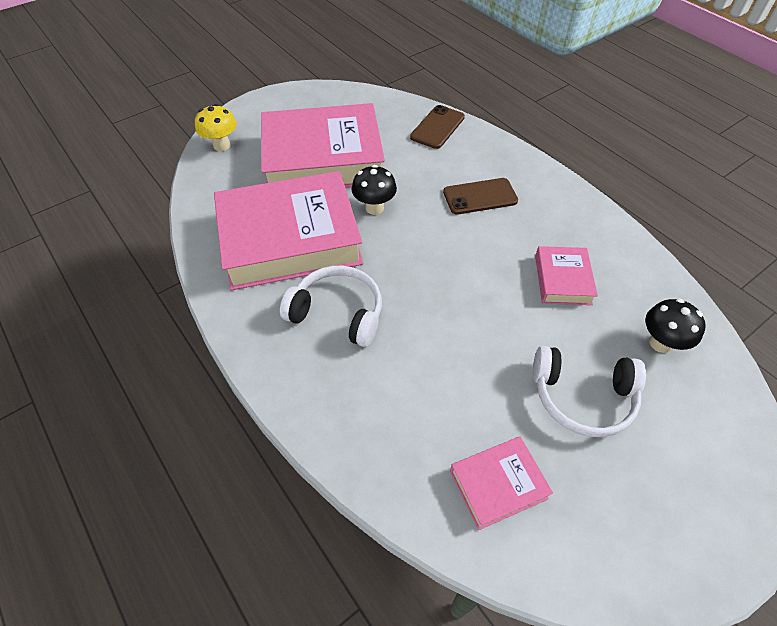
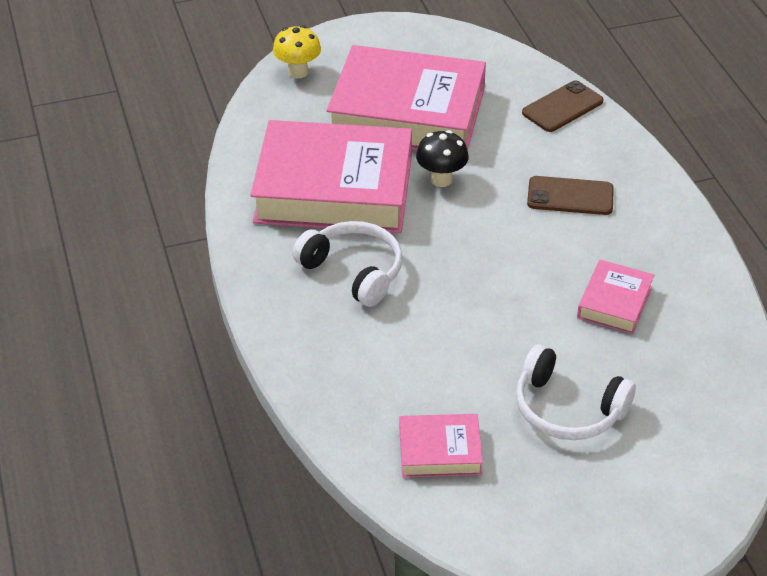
camera: 20 degrees right, 10 degrees down
black mushroom [645,299,706,353] -> none

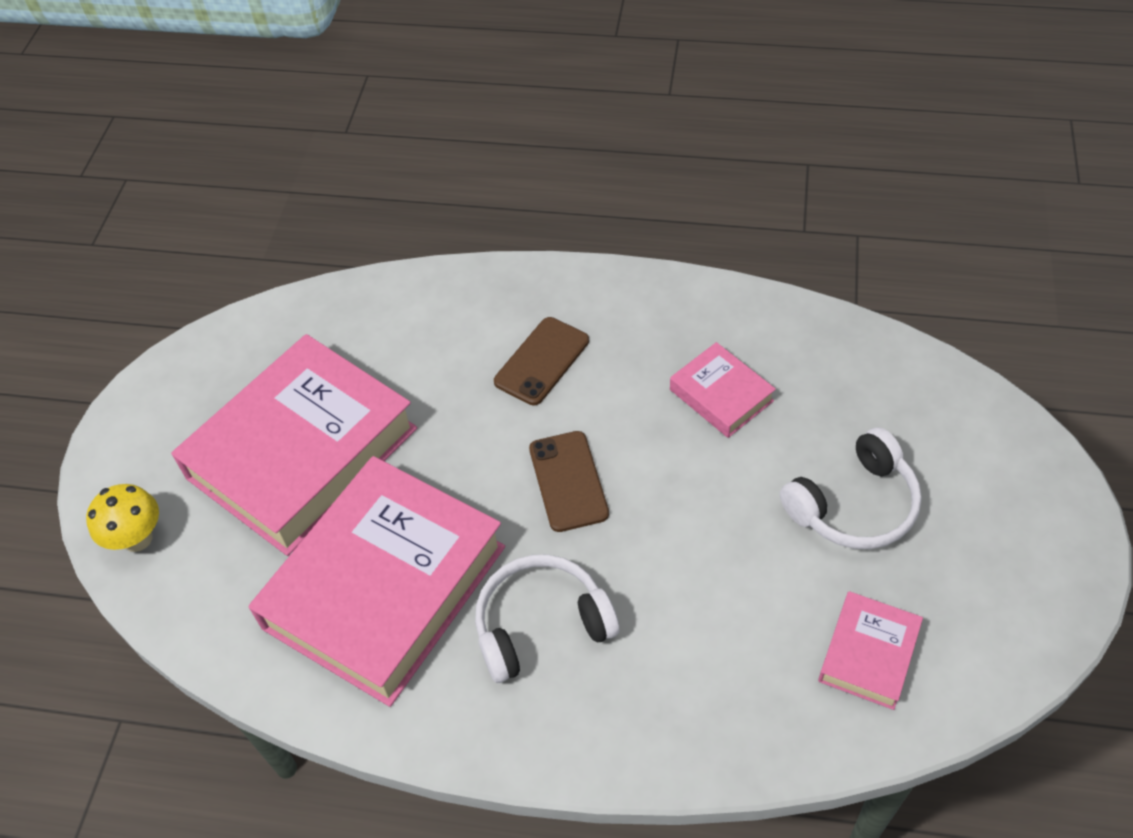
camera: 60 degrees left, 10 degrees up
black mushroom [416,130,469,187] -> none
brown phone [522,80,603,132] -> brown phone moved to [529,431,609,532]

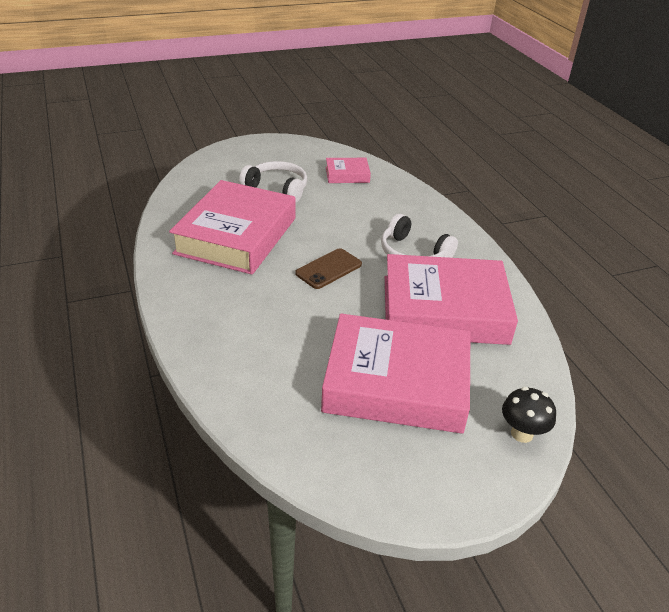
camera: 125 degrees left, 15 degrees down
yellow mushroom [86,484,159,552] -> black mushroom [502,387,556,443]
brown phone [494,317,589,405] -> none
pink book [670,342,776,438] -> pink book [169,180,295,274], size x2.21

